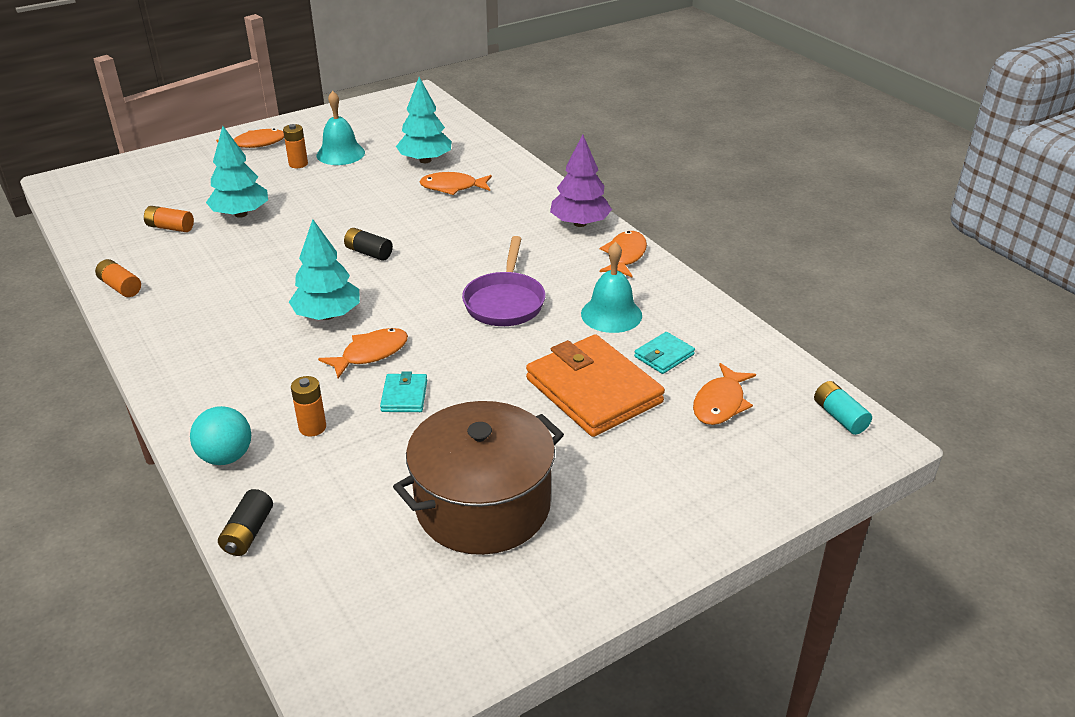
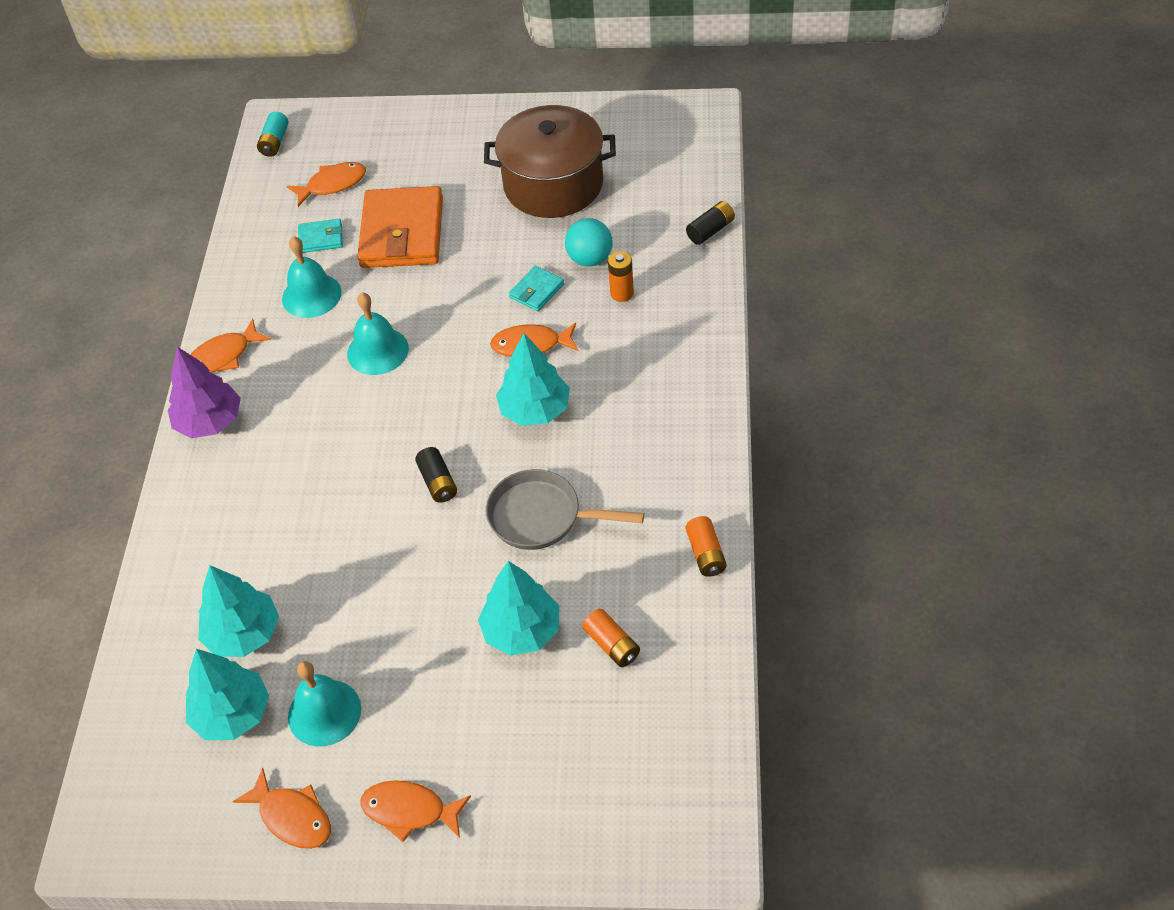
camera: 140 degrees left, 15 degrees up
turquoise ball [190,406,251,465] -> turquoise ball moved to [565,218,613,266]
orange battery [283,124,308,168] -> none
orange fish [419,172,492,195] -> orange fish moved to [233,768,331,849]
purple pan [462,236,545,326] -> turquoise bell [347,292,409,375]
none -> turquoise tree [185,649,269,740]
none -> grey pan [486,469,644,550]

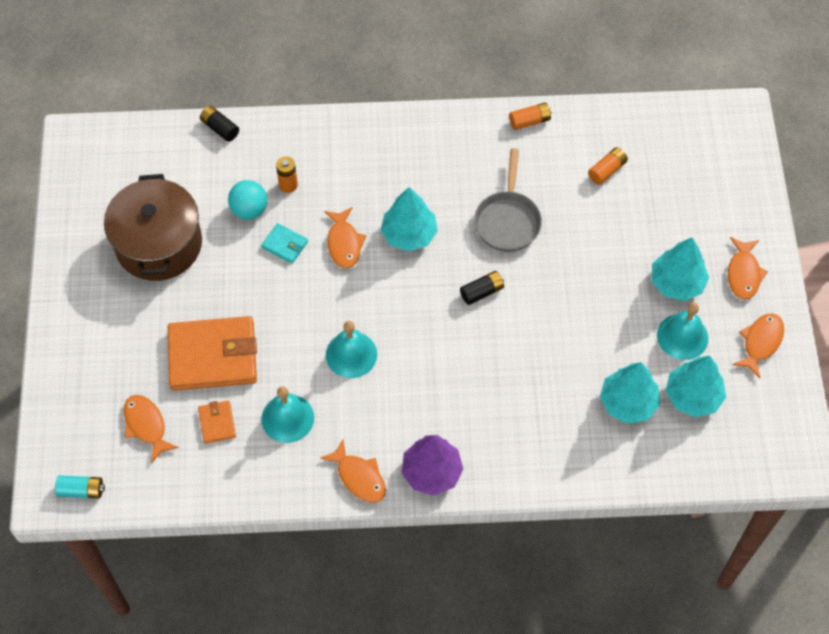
camera: 100 degrees left, 10 degrees up
turquoise wallet [298,219,343,253] -> orange wallet [198,400,236,444]
turquoise tree [478,561,560,656] -> turquoise tree moved to [652,237,709,301]

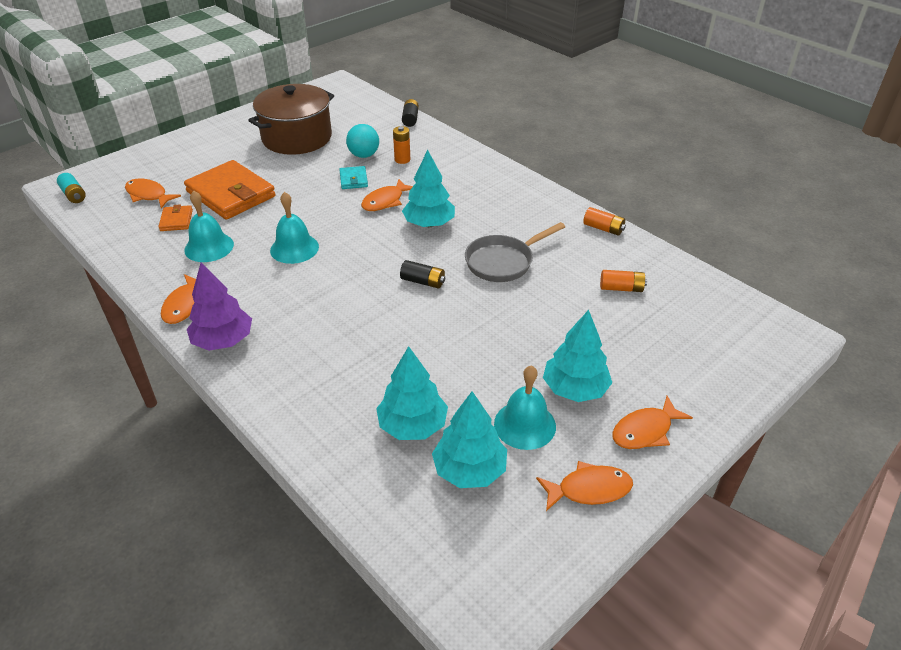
camera: 50 degrees right, 20 degrees down
orange fish [124,395,179,463] -> orange fish turned 75 degrees counterclockwise [125,178,181,208]
orange wallet [198,400,236,444] -> orange wallet turned 45 degrees counterclockwise [158,204,193,231]

